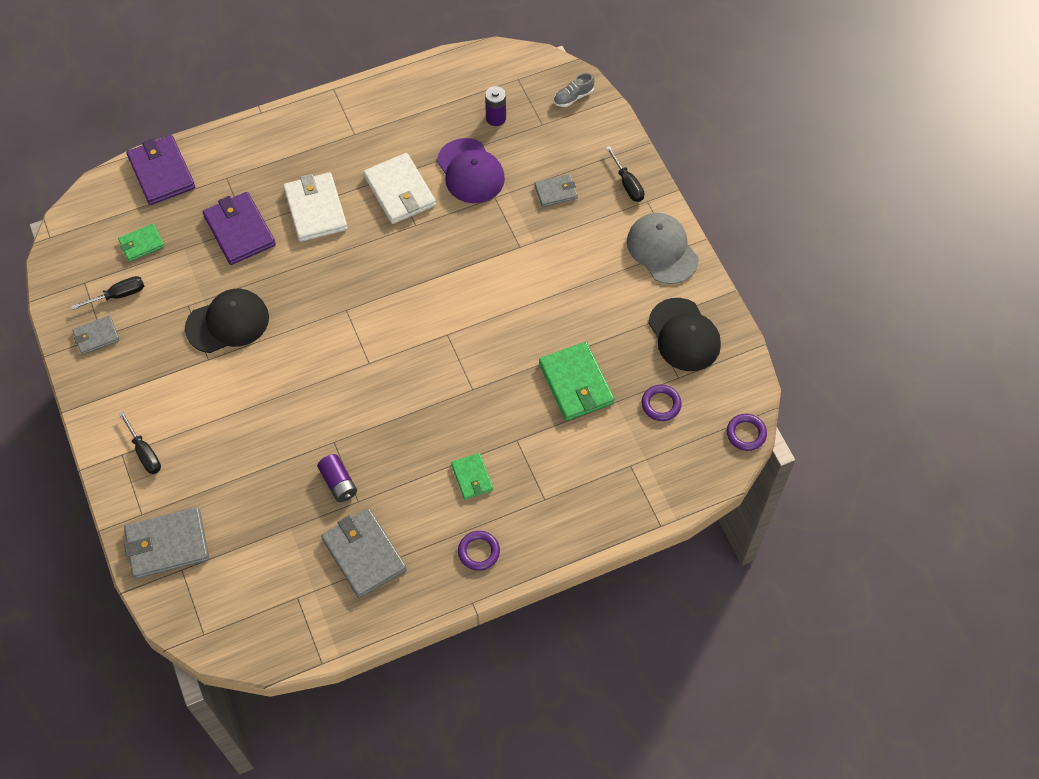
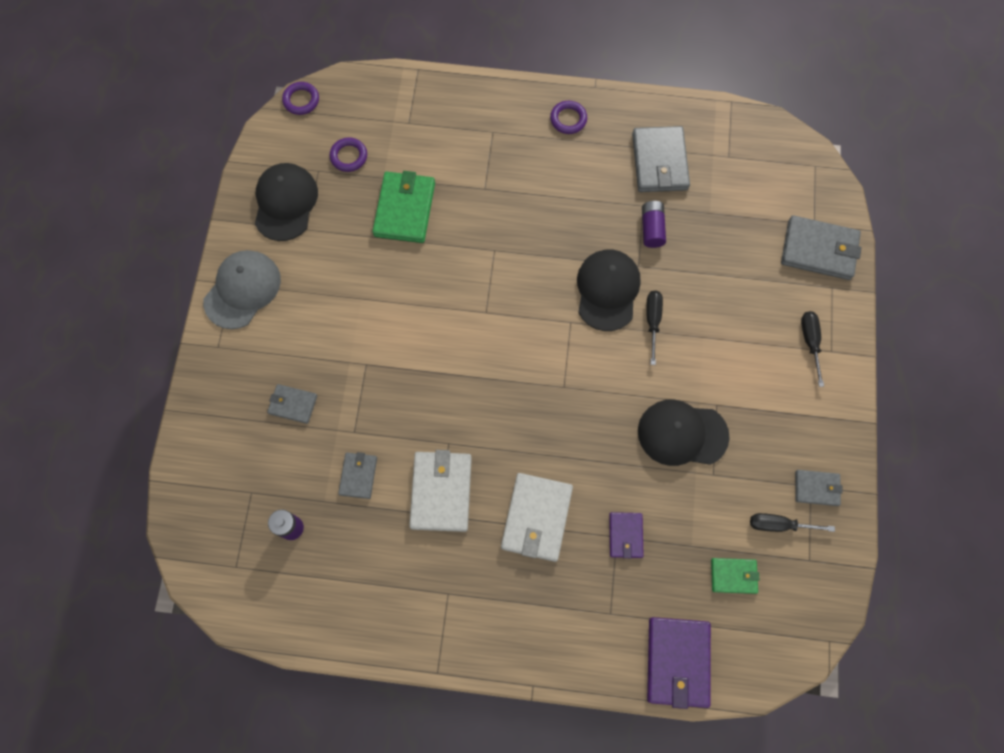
camera: 150 degrees left, 10 degrees up
purple wallet [203,192,276,265] -> purple wallet [609,512,644,558], size x0.56
purple cap [437,138,505,203] -> grey wallet [338,452,377,499]
green wallet [451,453,493,500] -> none
grey shoe [554,73,594,107] -> none
black screwdriver [606,146,644,202] -> black screwdriver moved to [646,291,663,365]
grey cap [627,213,699,284] -> grey cap turned 150 degrees counterclockwise [203,250,281,329]
none -> black cap [577,250,641,331]

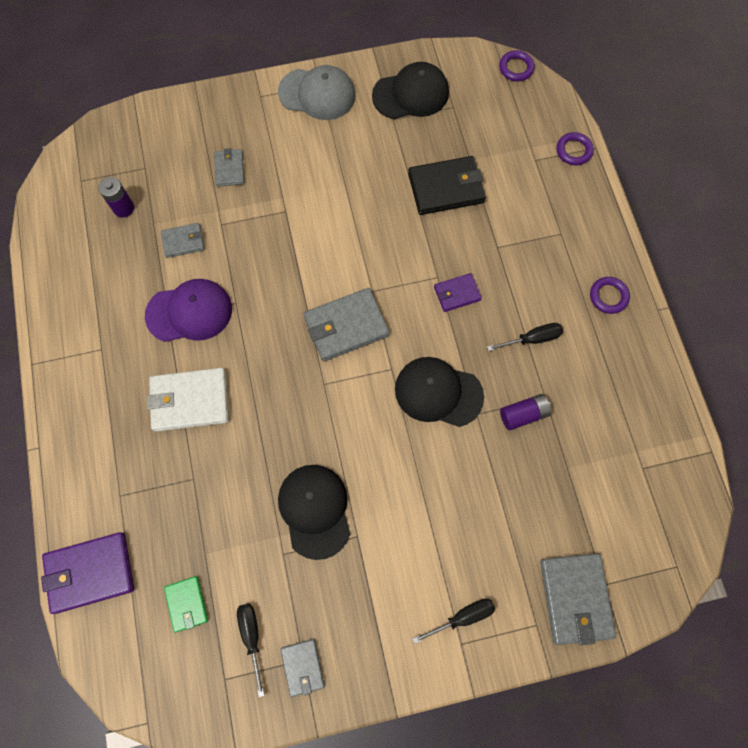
camera: 70 degrees right, 0 degrees up
purple ring [330,138,367,172] -> purple ring moved to [557,132,594,165]
green wallet [372,171,435,243] -> black wallet [408,156,486,215]
white wallet [409,450,472,532] -> purple cap [145,279,232,342]
black cap [577,250,641,331] -> black cap turned 150 degrees counterclockwise [395,357,484,427]
purple wallet [609,512,644,558] -> purple wallet moved to [434,273,482,312]
grey wallet [632,126,690,192] -> grey wallet moved to [303,288,390,361]
black screwdriver [646,291,663,365] -> black screwdriver moved to [487,323,563,351]

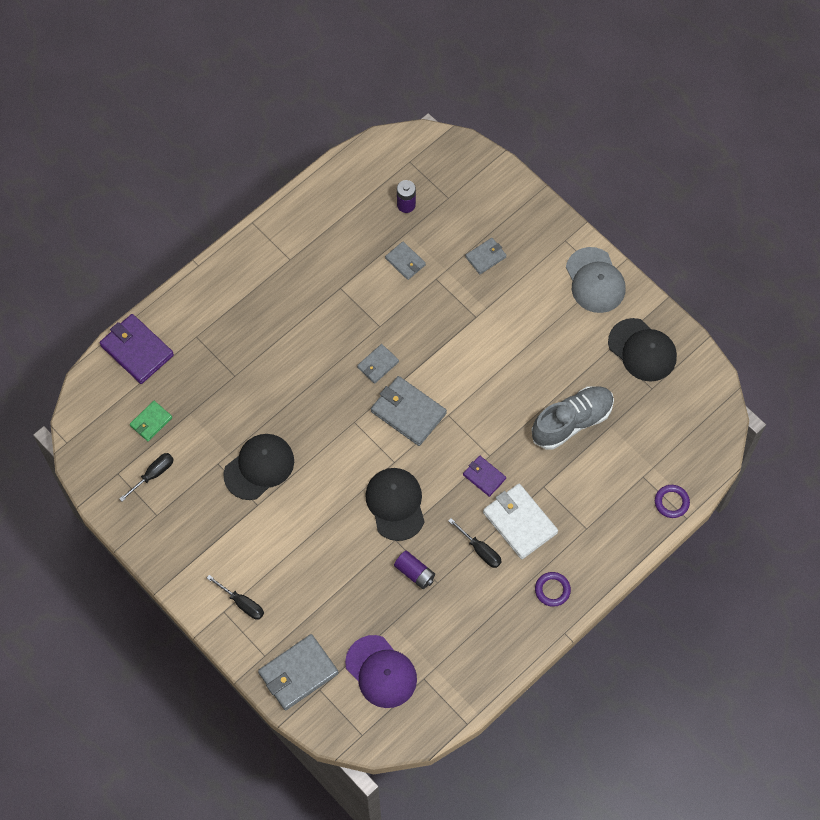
camera: 60 degrees right, 5 degrees down
purple cap [145,279,232,342] -> purple cap moved to [345,635,417,708]
white wallet [147,368,229,432] -> white wallet moved to [483,484,558,559]
grey wallet [280,639,325,697] -> grey wallet moved to [357,344,399,384]
black wallet [408,156,486,215] -> grey shoe [531,386,614,450]
purple ring [499,50,535,81] -> none

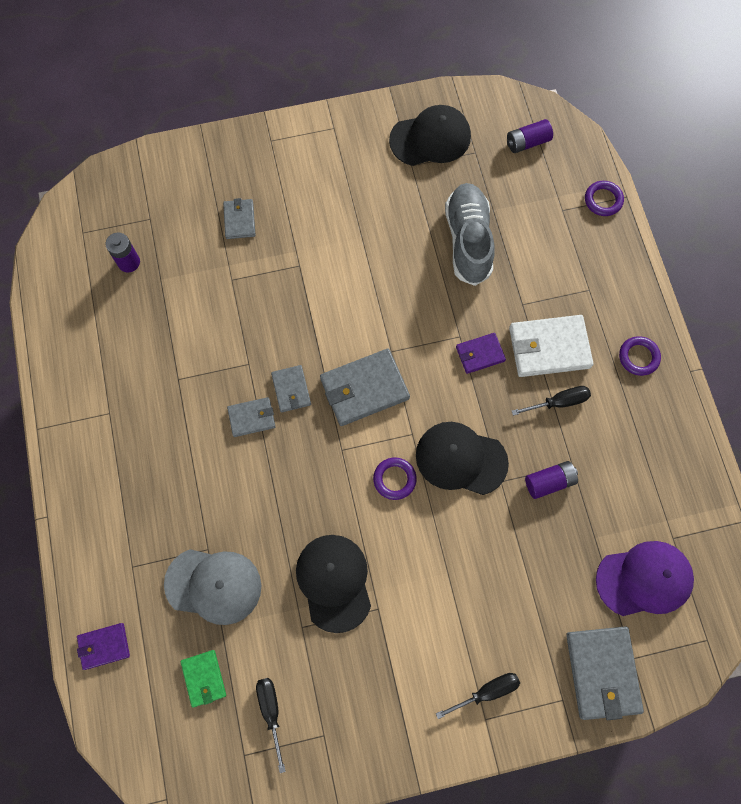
camera: 60 degrees left, 5 degrees up
purple wallet [100,314,174,384] -> purple wallet [77,623,130,670], size x0.56
grey wallet [385,242,426,280] -> grey wallet moved to [227,397,276,437]
grey cap [566,247,625,313] -> grey cap moved to [164,549,261,625]
none -> purple ring [373,457,417,500]
none -> purple battery [507,119,553,153]

